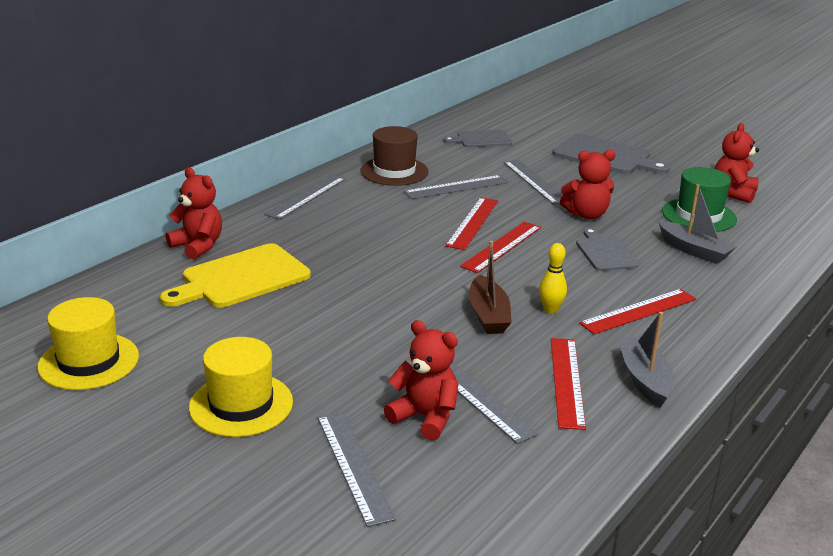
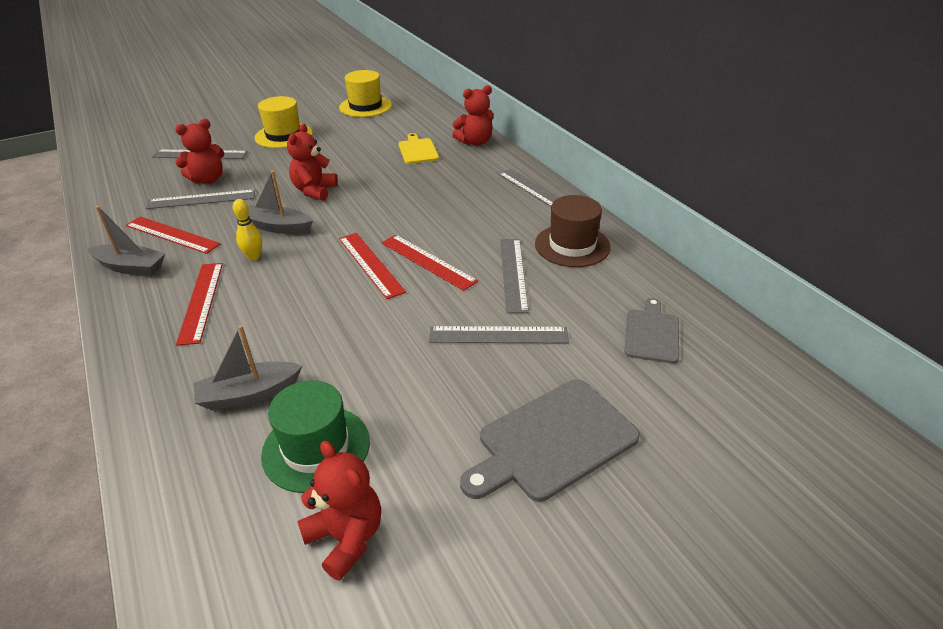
camera: 115 degrees right, 10 degrees up
yellow cutting board [160,243,311,308] -> yellow cutting board [398,133,439,164], size x0.61
brown boat [469,241,512,334] -> grey boat [248,171,313,234]
red teddy bear [560,150,615,220] -> red teddy bear moved to [287,124,338,201]
grey cutting board [576,228,639,271] -> none

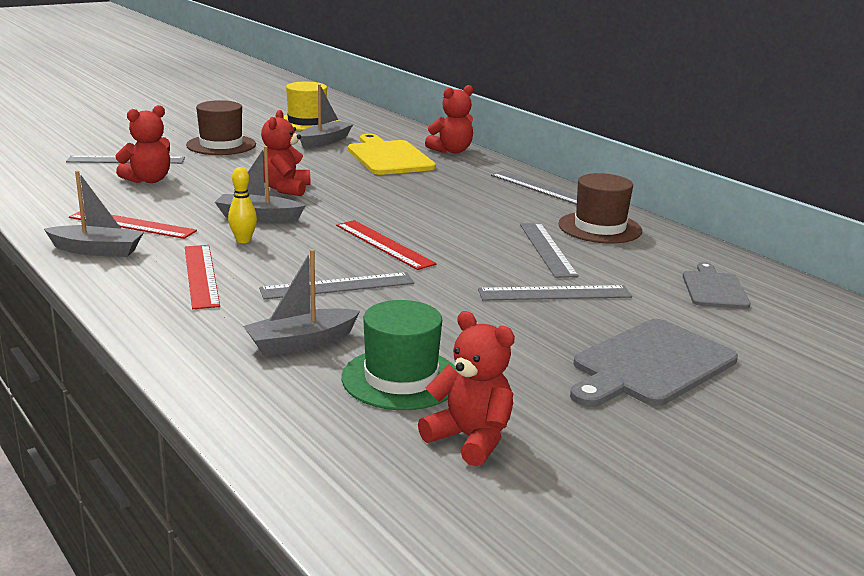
camera: 10 degrees left, 15 degrees down
grey ruler [146,189,255,209] -> grey ruler moved to [259,272,414,299]
yellow hat [254,96,313,148] -> brown hat [186,100,256,155]
red ruler [381,235,478,291] -> none
yellow cutting board [398,133,439,164] -> yellow cutting board [348,134,436,175], size x1.65
none -> grey boat [299,84,353,148]

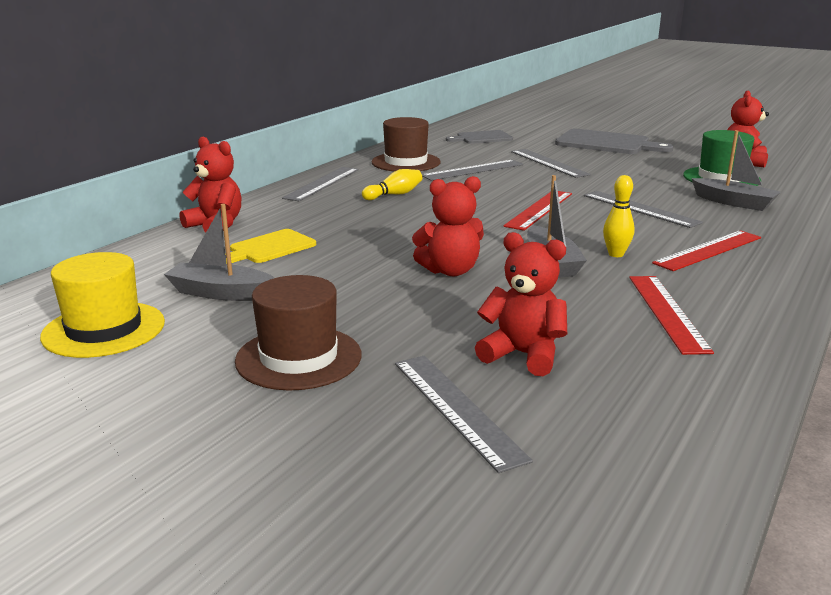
camera: 110 degrees left, 0 degrees up
grey boat [44,171,144,257] -> none
yellow cutting board [348,134,436,175] -> yellow cutting board [225,229,316,264], size x0.61
none -> yellow bowling pin [362,169,422,200]

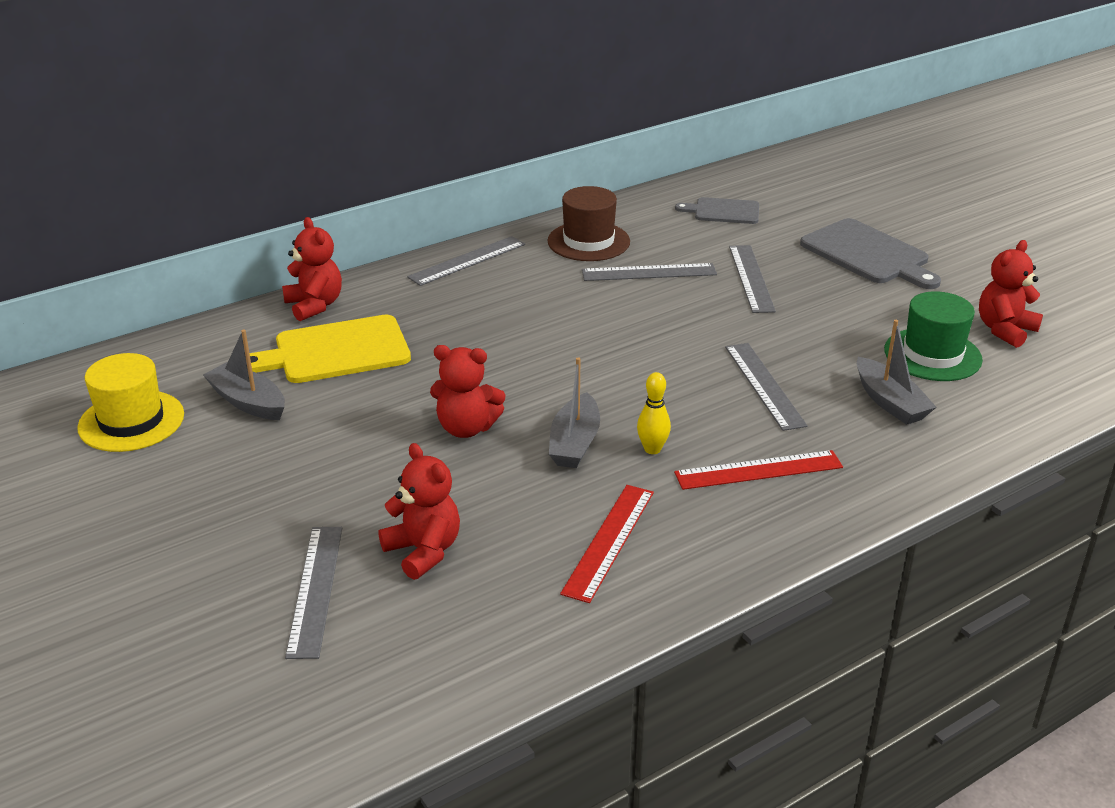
camera: 25 degrees right, 10 degrees up
yellow cutting board [225,229,316,264] -> yellow cutting board [249,315,411,383], size x1.65
brown hat [235,275,362,391] -> none
yellow bowling pin [362,169,422,200] -> none
red ruler [503,191,572,231] -> none

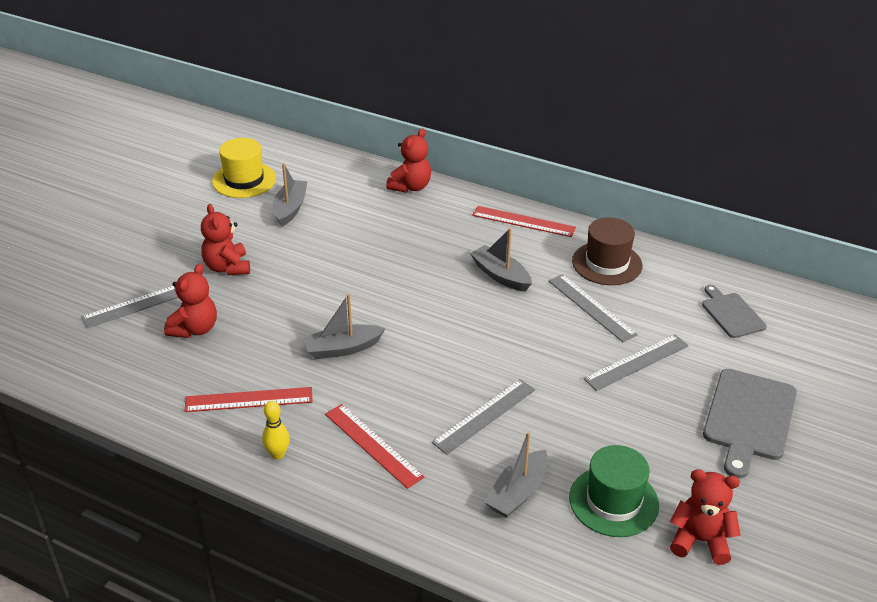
camera: 60 degrees right, 5 degrees up
yellow cutting board [249,315,411,383] -> none
grey ruler [407,236,525,286] -> red ruler [472,206,576,237]
red teddy bear [430,345,506,438] -> red teddy bear moved to [201,204,250,275]
yellow bowling pin [637,372,671,454] -> yellow bowling pin moved to [262,401,290,460]
none -> grey boat [470,228,532,292]

